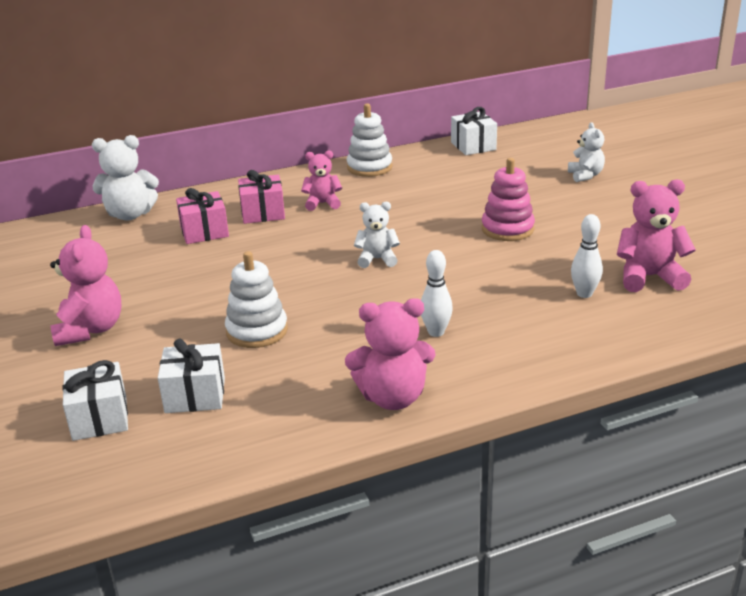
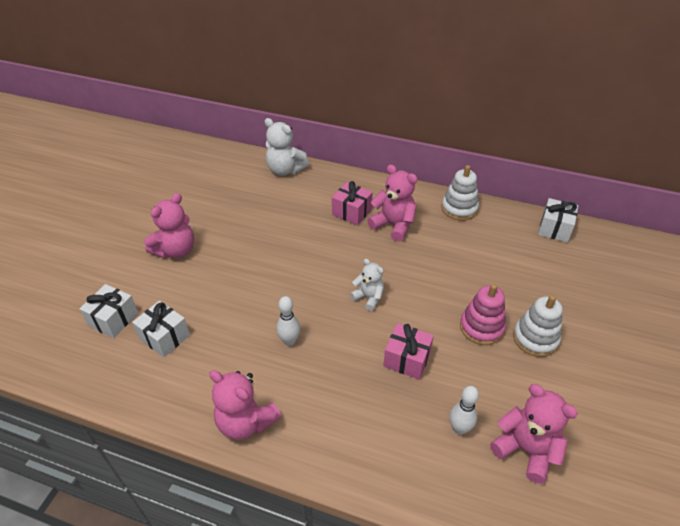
camera: 40 degrees right, 15 degrees up
pink gift [176,188,229,244] -> pink gift moved to [383,323,434,380]
white stacking toy [225,251,288,348] -> white stacking toy moved to [513,295,563,357]
pink teddy bear [301,150,342,211] -> pink teddy bear [367,165,418,242], size x1.58
white bowling pin [421,250,453,337] -> white bowling pin moved to [277,296,300,346]
white teddy bear [568,122,605,182] -> none

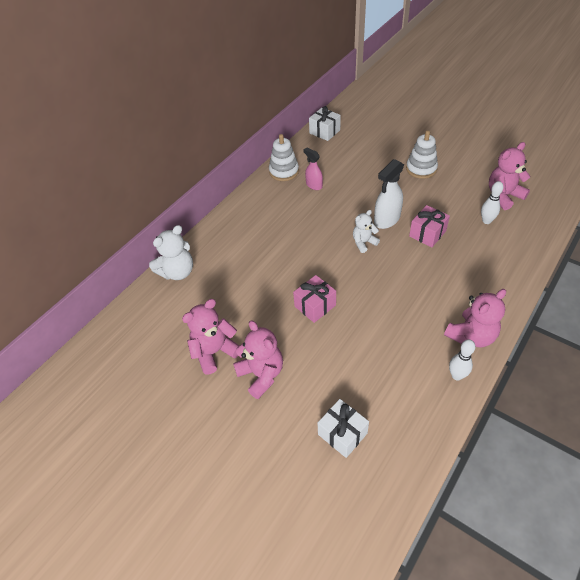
camera: 70 degrees left, 5 degrees up
white gift [132,301,190,357] -> none
white bowling pin [277,296,300,346] -> white bowling pin moved to [449,339,475,380]
pink gift [332,181,373,225] -> pink gift moved to [293,275,336,323]
pink teddy bear [367,165,418,242] -> pink teddy bear moved to [182,299,240,375]
pink stacking toy [460,284,506,345] -> none
none -> pink spray bottle [303,147,323,190]
none -> white spray bottle [374,159,404,229]

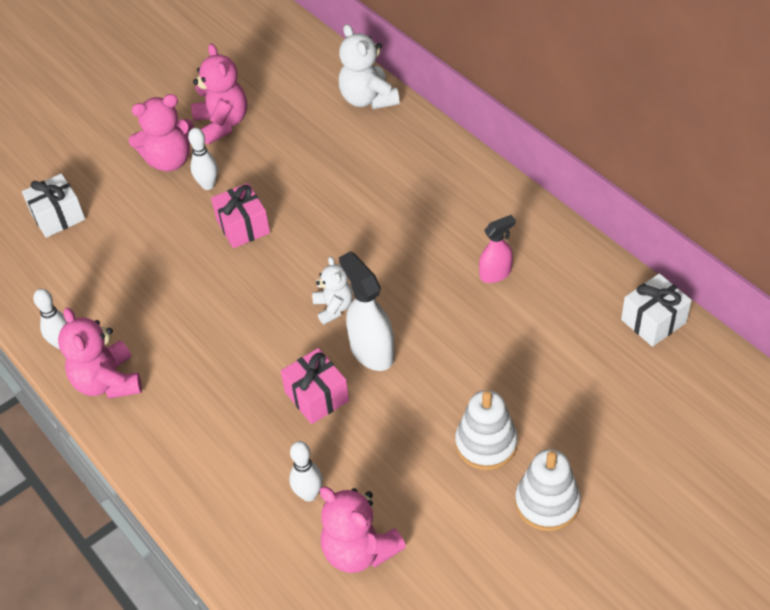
camera: 105 degrees right, 0 degrees up
white stacking toy [269,134,299,181] -> white stacking toy moved to [515,449,581,531]
pink teddy bear [489,142,530,210] -> pink teddy bear turned 150 degrees clockwise [320,487,406,573]
none -> white bowling pin [188,128,218,190]

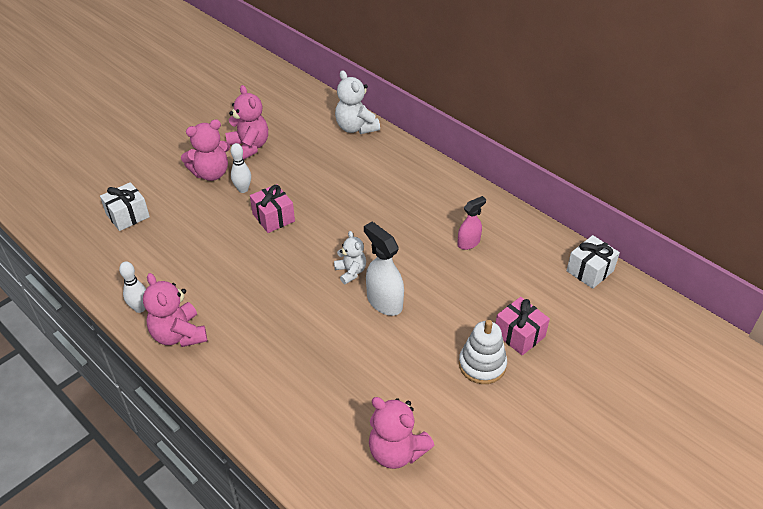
camera: 10 degrees left, 5 degrees down
pink gift [281,348,349,424] -> pink gift moved to [496,297,550,355]
white bowling pin [289,441,323,502] -> none
white stacking toy [515,449,581,531] -> none

